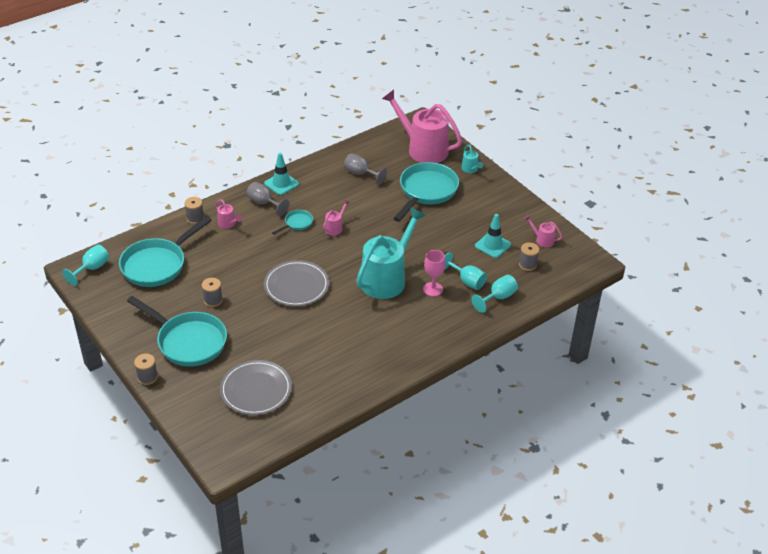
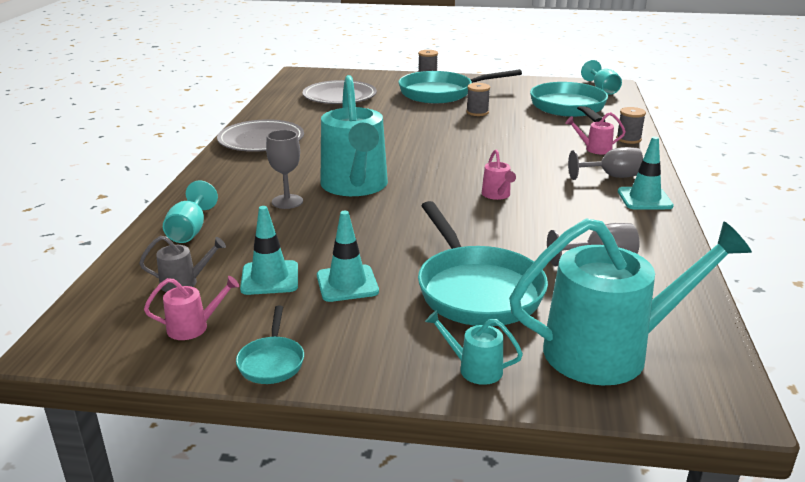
camera: 135 degrees right, 15 degrees down
grey plate [264,260,329,306] -> grey plate moved to [217,119,304,152]
turquoise pan [272,210,313,235] -> turquoise pan moved to [236,305,304,384]
pink watering can [382,90,462,163] -> turquoise watering can [509,218,752,385]
pink goblet [423,250,445,297] -> grey goblet [266,130,303,209]
turquoise goblet [444,252,487,290] -> none
grey spool [519,242,539,271] -> grey watering can [139,236,226,292]
none -> turquoise traffic cone [317,211,379,302]

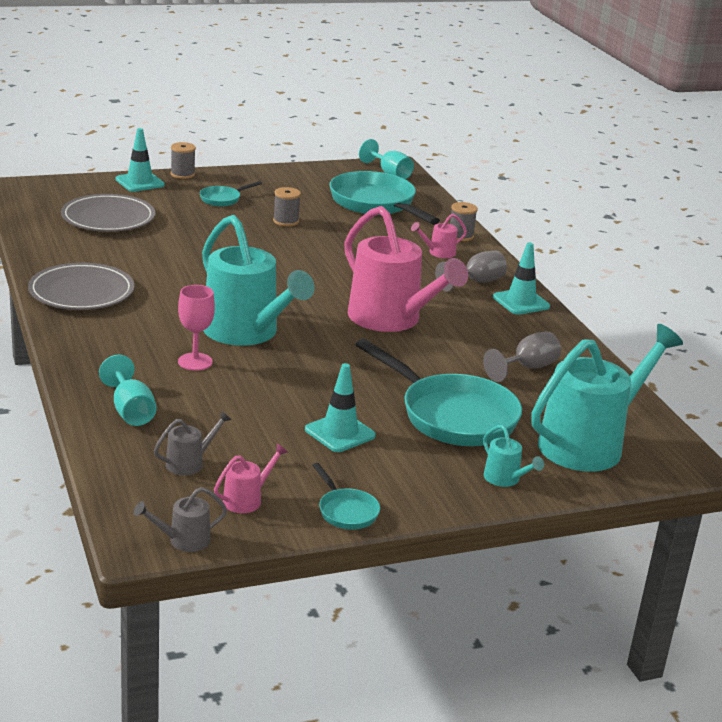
camera: 30 degrees left, 0 degrees up
turquoise traffic cone [240,206,298,295] -> turquoise traffic cone moved to [115,128,165,192]
grey goblet [266,130,303,209] -> pink goblet [178,285,215,371]
turquoise pan [398,69,522,103] -> turquoise pan [200,181,262,207], size x0.46
turquoise watering can [425,310,523,385] -> turquoise watering can turned 120 degrees counterclockwise [483,425,544,487]
pink watering can [482,149,516,200] -> pink watering can [344,206,468,332], size x2.42
none -> grey watering can [134,487,227,552]

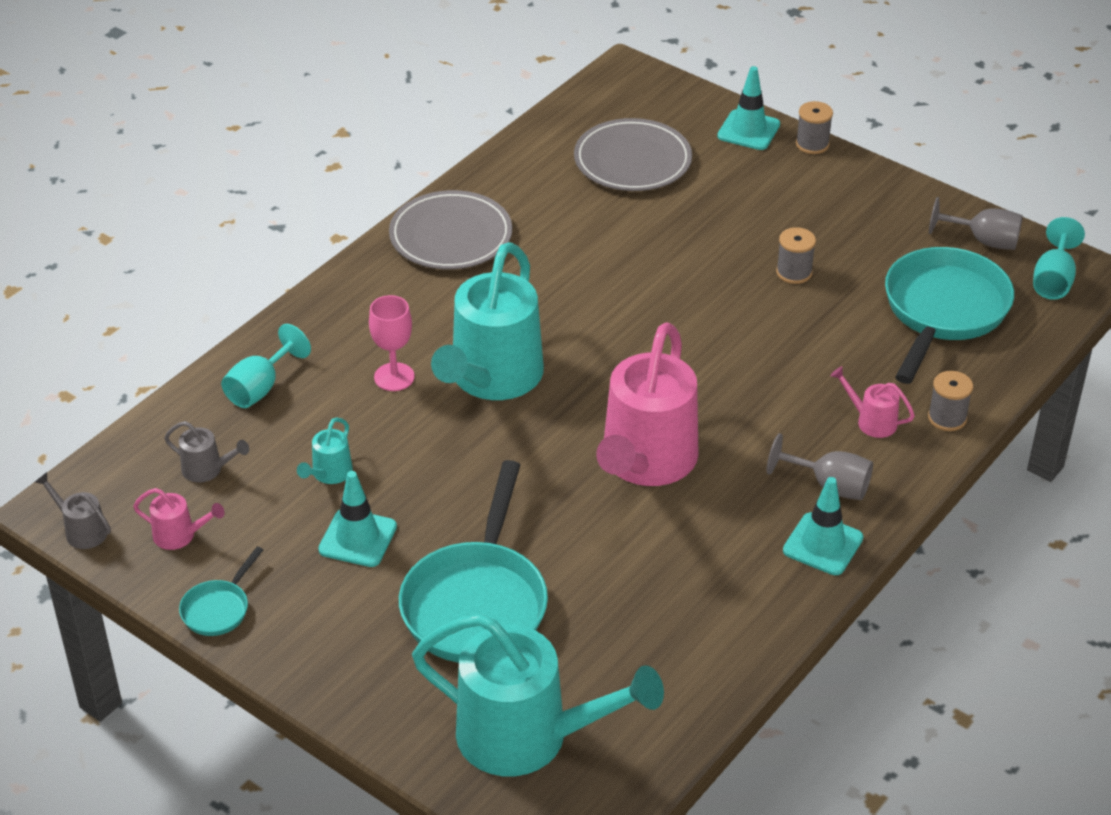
camera: 60 degrees right, 15 degrees up
turquoise pan [200,181,262,207] -> none
grey goblet [483,331,561,382] -> grey goblet moved to [929,197,1023,250]
turquoise watering can [483,425,544,487] -> turquoise watering can moved to [297,417,353,484]

